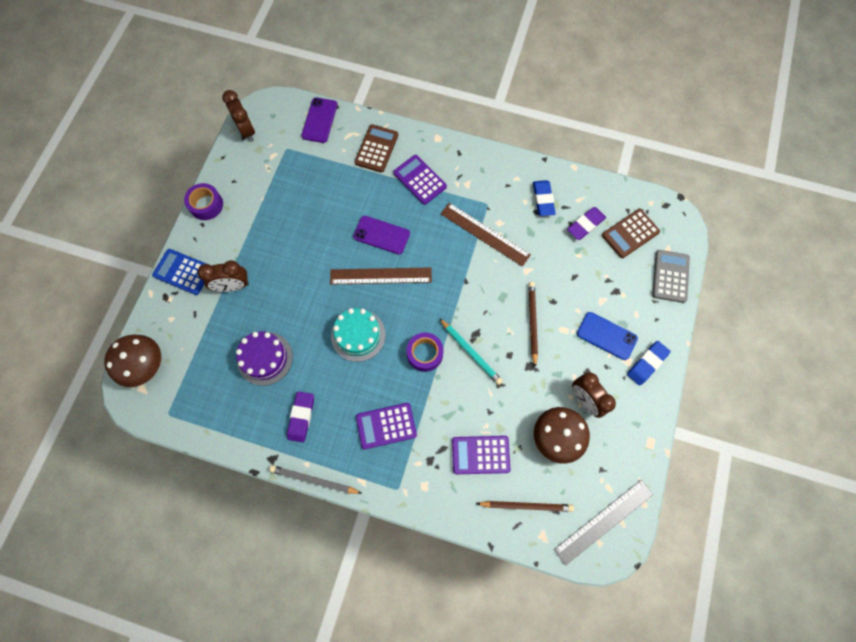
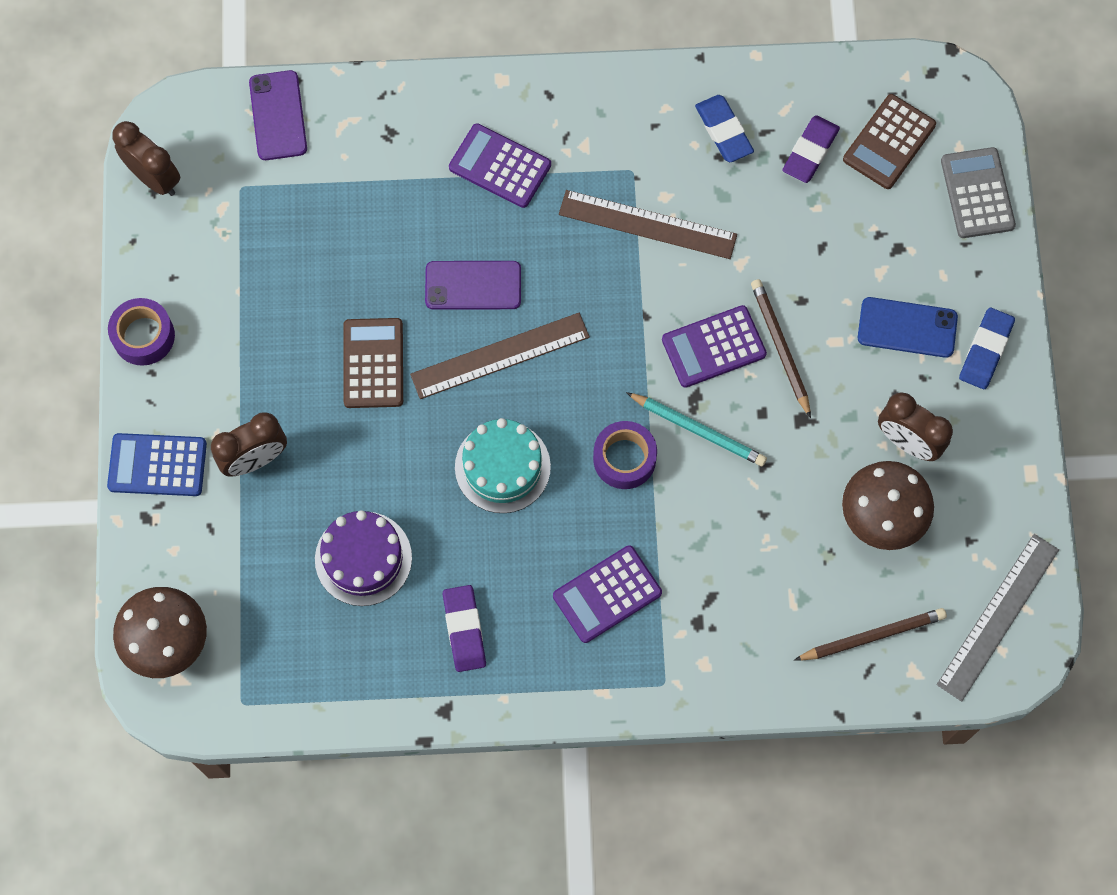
camera: 20 degrees left, 0 degrees up
grey pencil [269,465,362,494] -> none
brown calculator [355,125,398,173] -> brown calculator moved to [343,318,403,408]
purple calculator [452,436,510,474] -> purple calculator moved to [662,305,767,388]

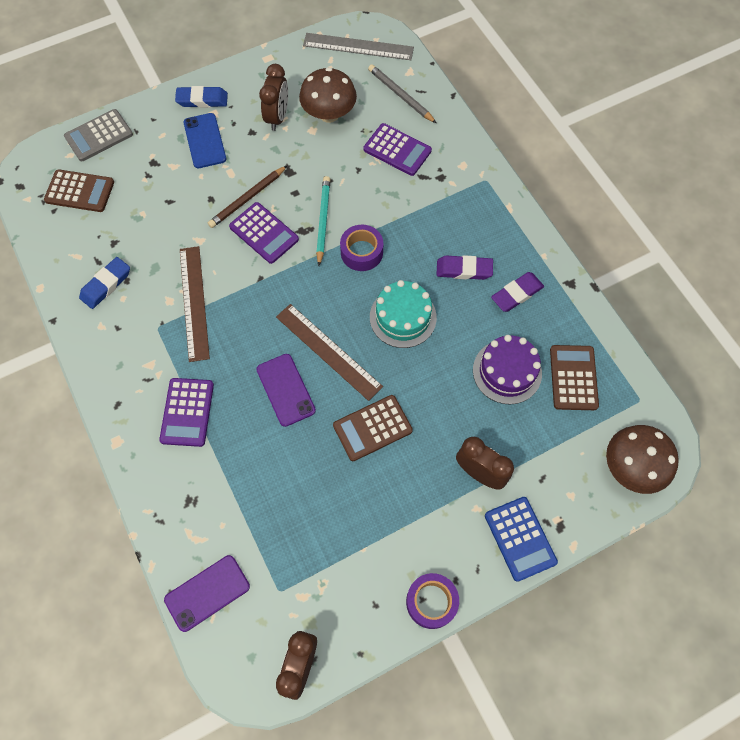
camera: 115 degrees left, 5 degrees down
purple calculator [553,545,662,643] -> purple calculator moved to [364,123,432,176]
purple eraser [782,115,840,183] -> purple eraser moved to [436,255,493,280]
brown pencil [794,608,947,661] -> grey pencil [368,64,436,123]
none -> brown calculator [550,345,599,410]

